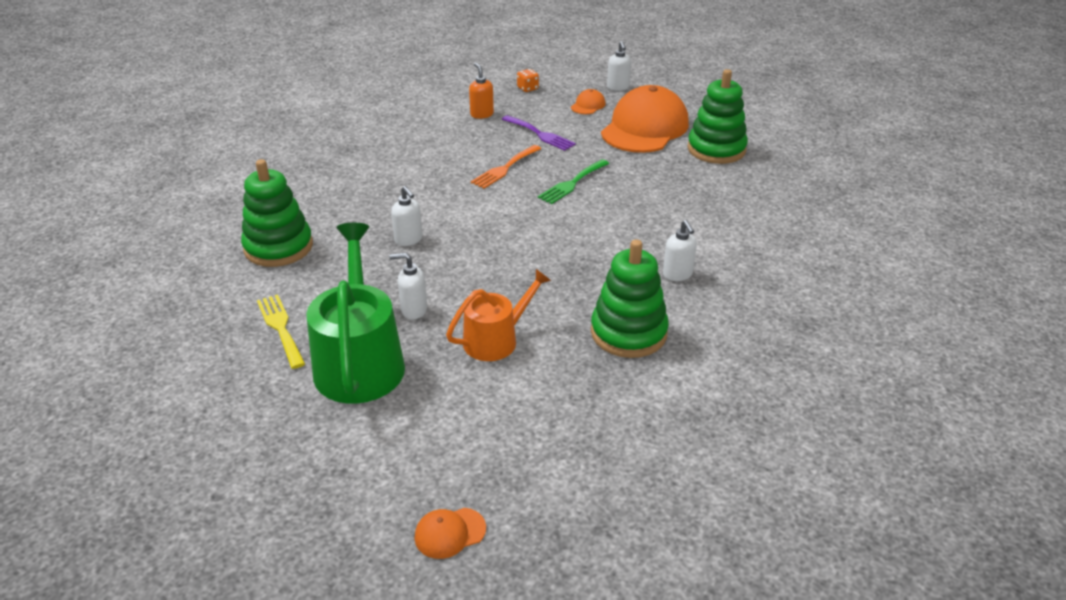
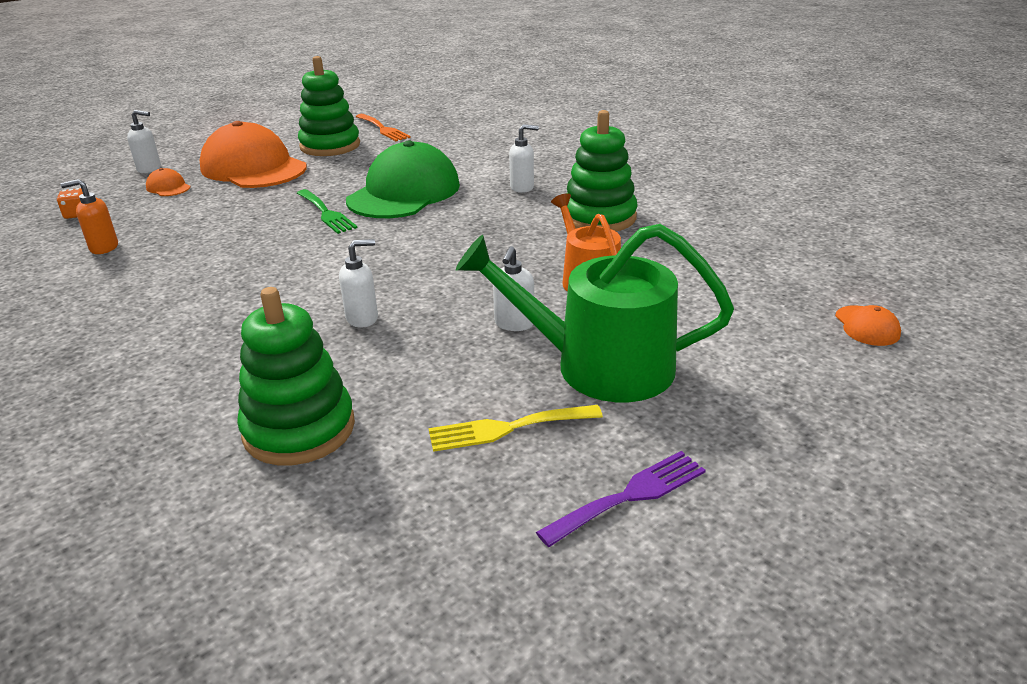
camera: 75 degrees left, 5 degrees down
orange fork [471,145,541,189] -> orange fork moved to [356,114,411,141]
purple fork [502,115,576,151] -> purple fork moved to [536,451,706,547]
none -> green cap [346,140,460,218]

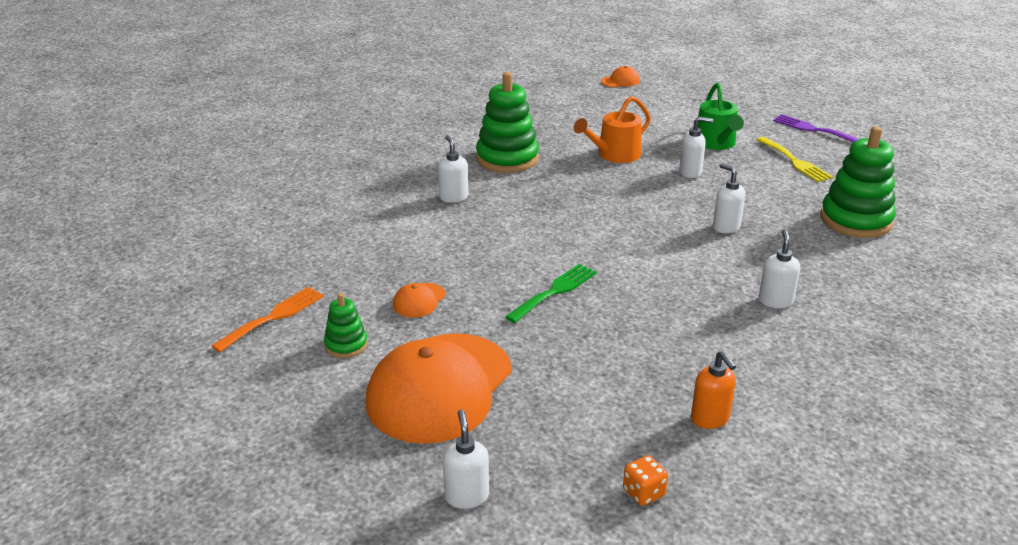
camera: 105 degrees left, 0 degrees up
orange cap [146,168,191,196] -> orange cap moved to [393,283,446,318]
green stacking toy [298,56,360,156] -> green stacking toy [324,293,368,358], size x0.51
green cap [346,140,460,218] -> none
green watering can [456,224,734,402] -> green watering can [698,83,744,150], size x0.61
none -> white soap dispenser [759,229,800,308]

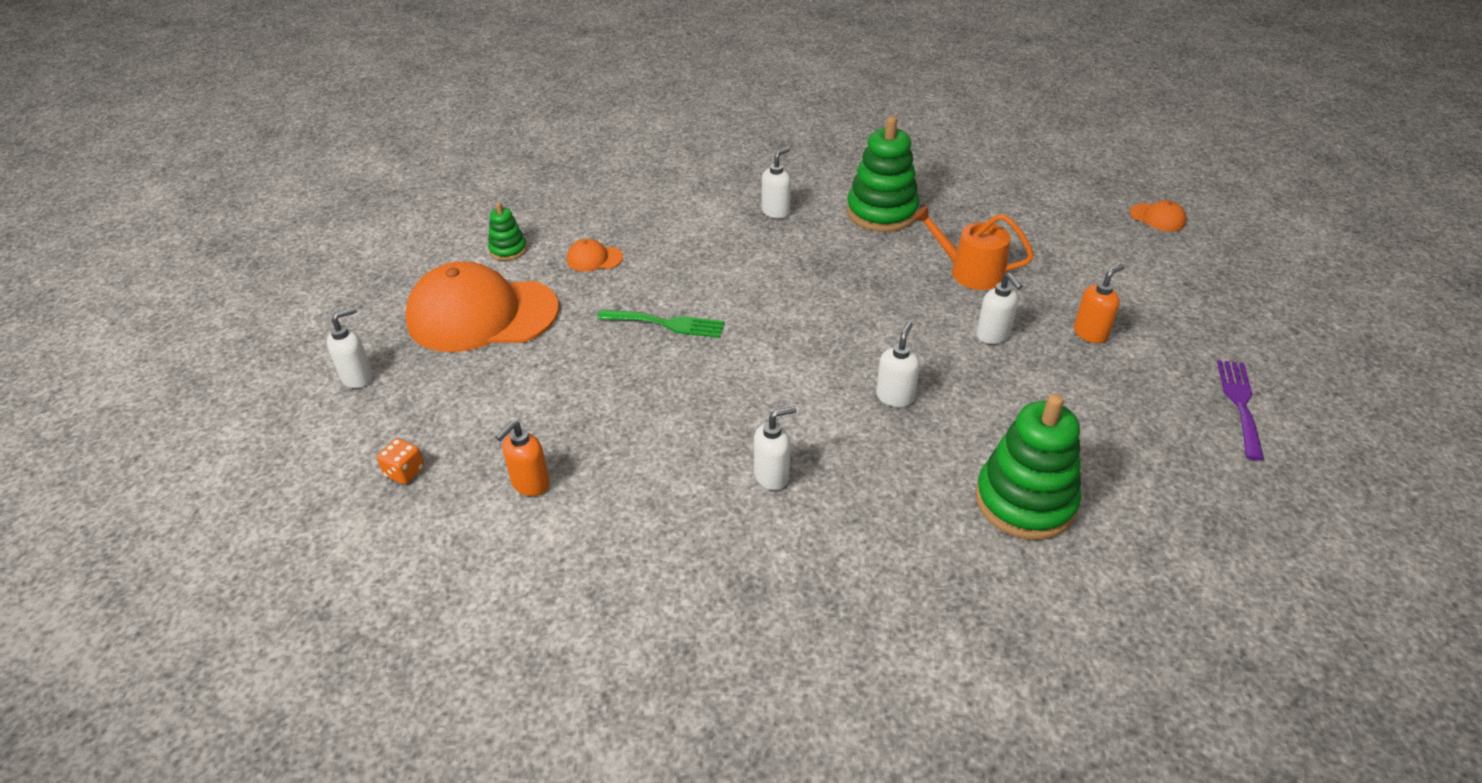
camera: 60 degrees right, 10 degrees up
orange fork [211,287,324,352] -> none
green watering can [698,83,744,150] -> orange soap dispenser [1074,264,1125,343]
yellow fork [756,137,833,182] -> none

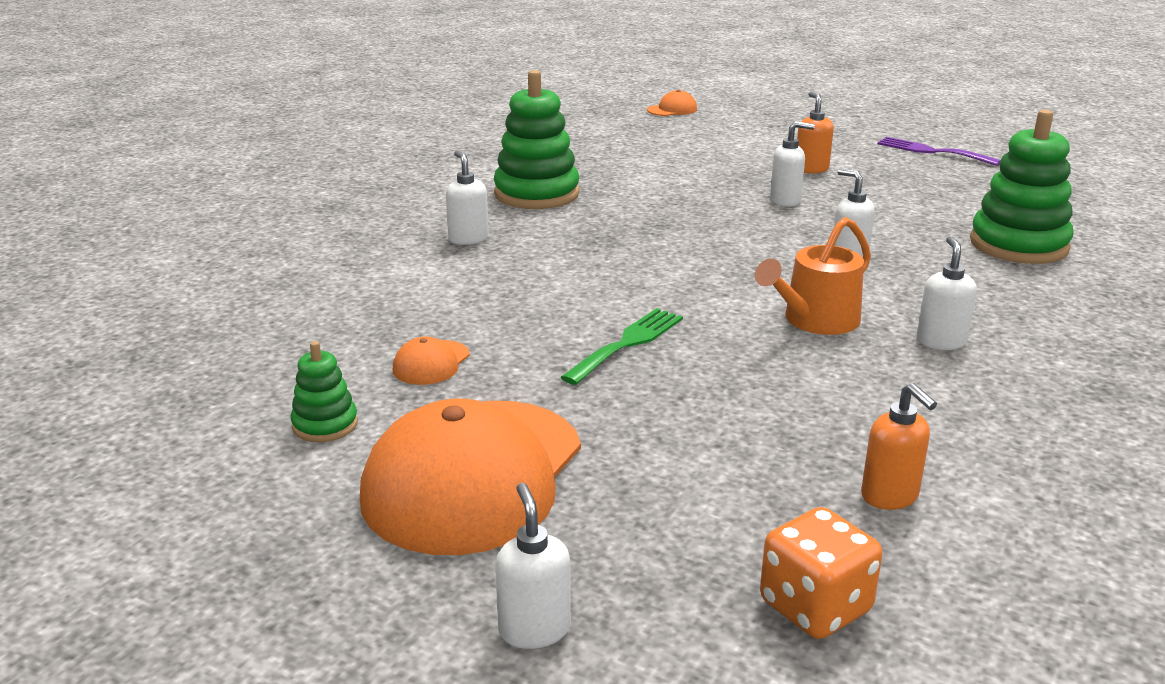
camera: 65 degrees left, 15 degrees down
orange dice [377,438,424,485] -> orange dice [760,507,882,639], size x1.64
orange watering can [913,205,1034,290] -> orange watering can moved to [755,217,871,335]

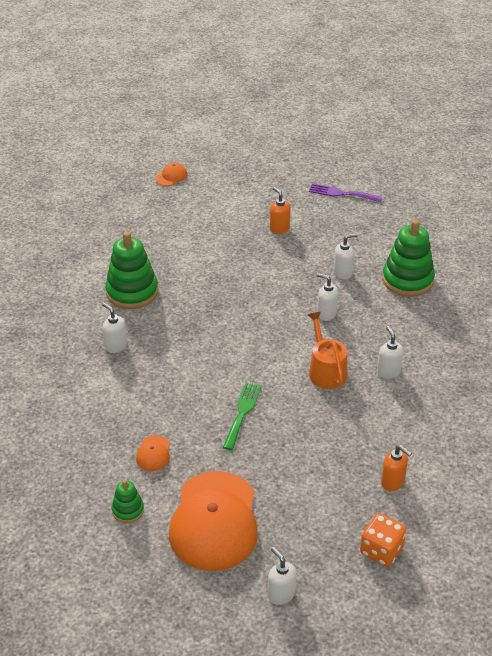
camera: 20 degrees left, 15 degrees up
orange watering can [755,217,871,335] -> orange watering can turned 135 degrees clockwise [308,312,347,389]
white soap dispenser [770,121,815,207] -> white soap dispenser moved to [334,233,358,279]

